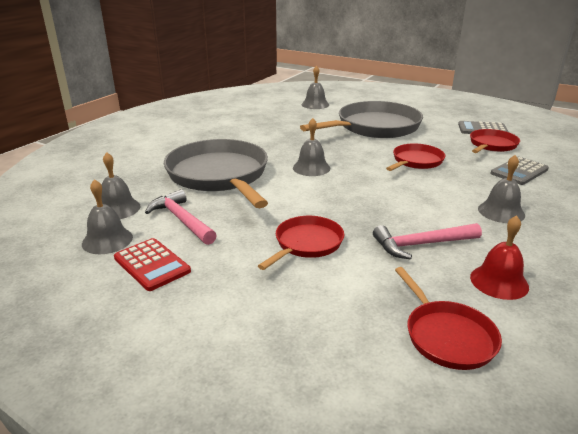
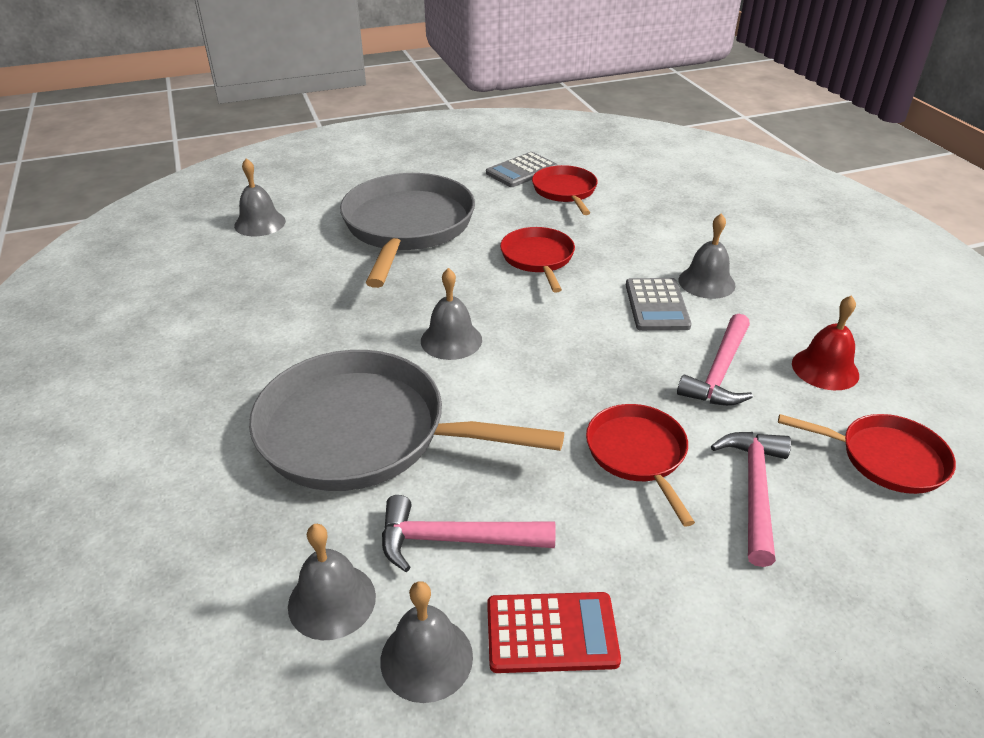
camera: 50 degrees left, 10 degrees up
grey calculator [491,157,549,185] -> grey calculator moved to [626,278,691,331]
none -> pink hammer [711,432,791,567]

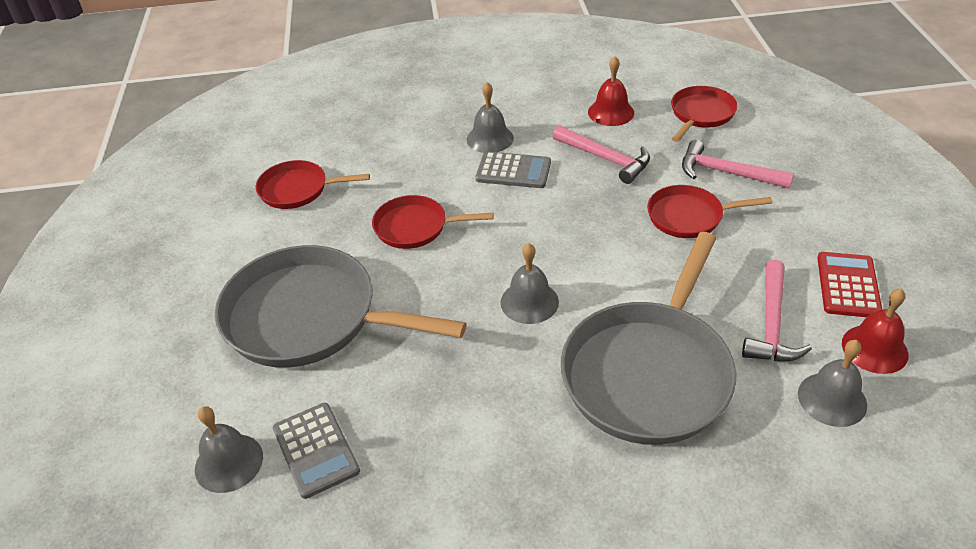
camera: 75 degrees left, 5 degrees up
grey bell [380,581,473,703] -> red bell [842,289,908,374]
grey calculator [486,152,558,187] -> grey calculator moved to [273,403,360,499]

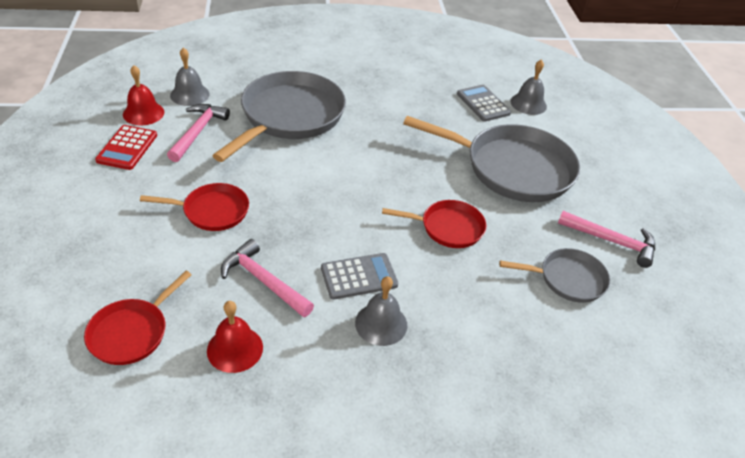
camera: 175 degrees right, 0 degrees up
red pan [256,160,370,209] -> grey pan [500,248,610,303]
grey calculator [476,151,551,188] -> grey calculator turned 150 degrees clockwise [321,253,398,300]
grey bell [501,243,559,324] -> none
pink hammer [682,140,794,189] -> pink hammer moved to [558,211,655,268]

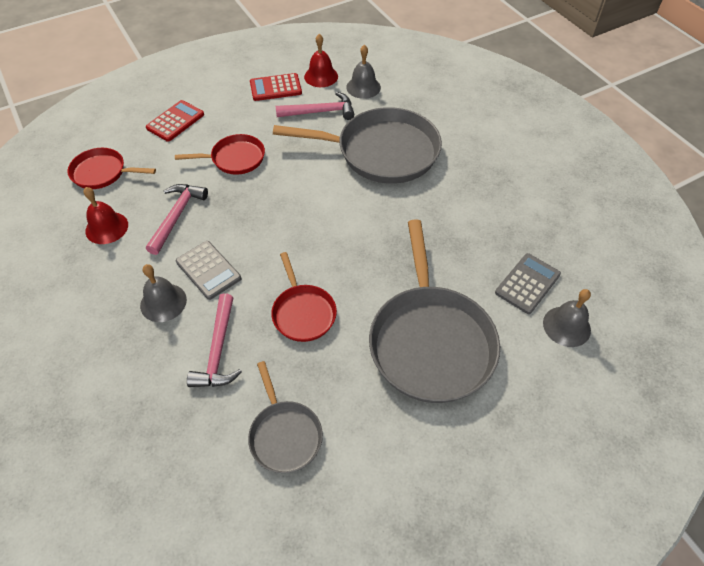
camera: 70 degrees right, 10 degrees up
red pan [140,183,249,231] -> red pan turned 75 degrees counterclockwise [175,134,265,175]
pink hammer [558,211,655,268] -> pink hammer moved to [187,293,242,387]
none -> red calculator [146,100,204,142]

